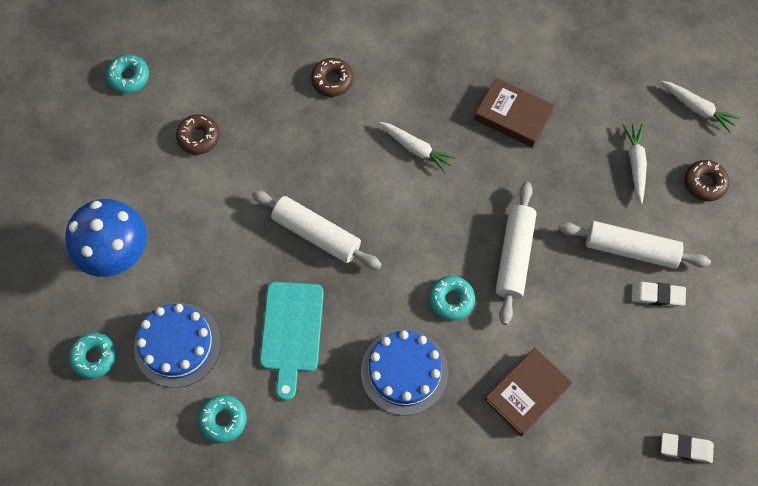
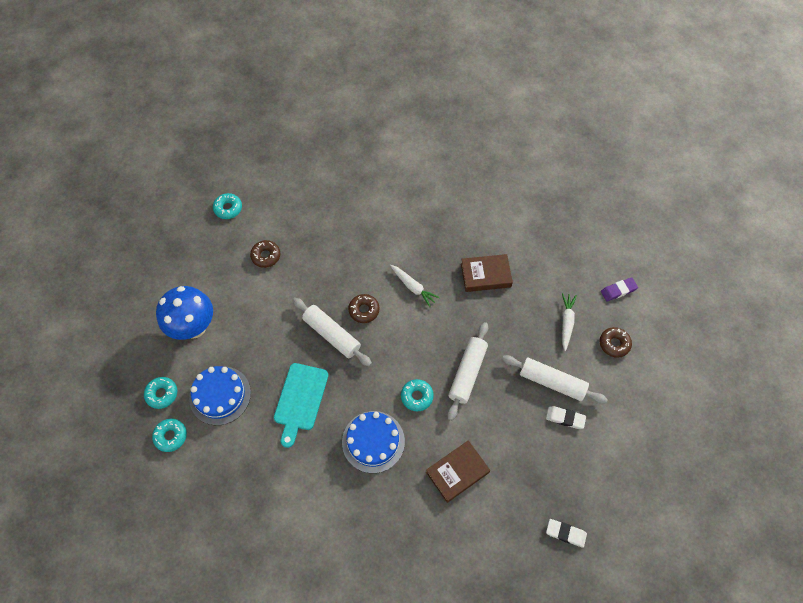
camera: 10 degrees right, 5 degrees down
turquoise donut [198,395,247,443] -> turquoise donut moved to [152,419,187,452]
brown donut [311,58,353,97] -> brown donut moved to [348,294,380,323]
brown book [474,78,555,148] -> brown book turned 45 degrees counterclockwise [461,254,513,292]
white carrot [661,81,740,133] -> purple eraser [601,278,638,301]

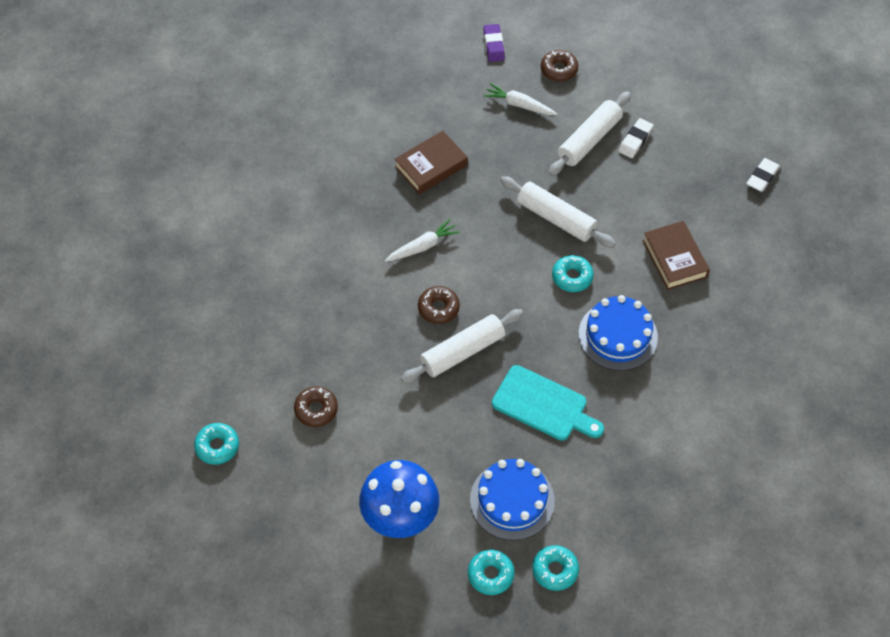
camera: 75 degrees left, 5 degrees down
brown book [461,254,513,292] -> brown book turned 45 degrees clockwise [395,131,468,194]

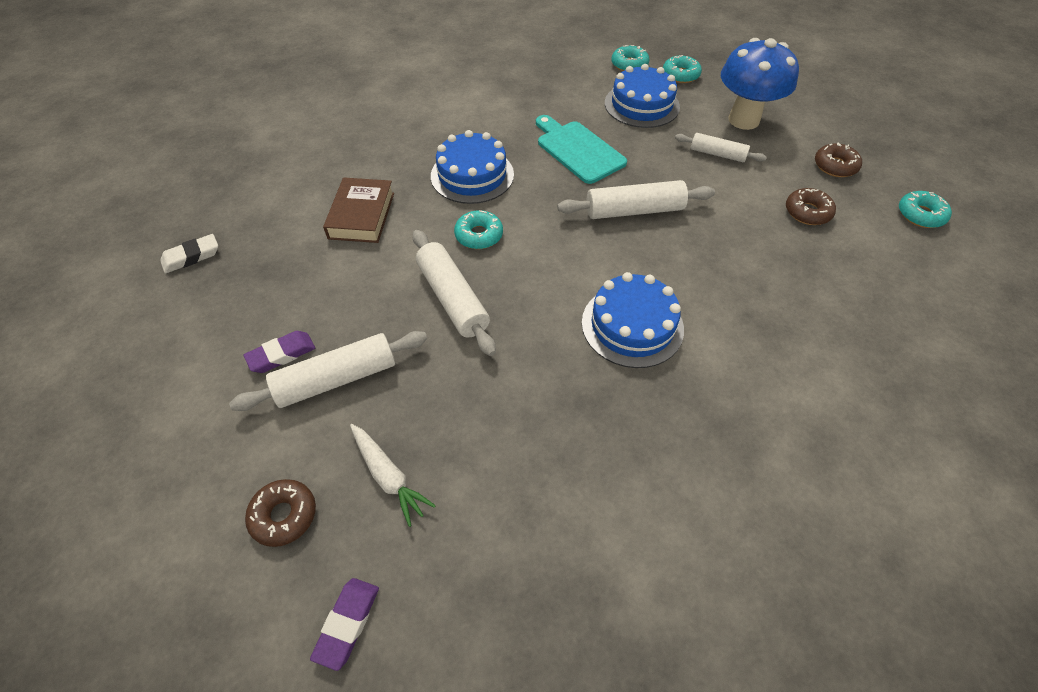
camera: 155 degrees left, 5 degrees down
white carrot [385,219,460,262] -> blue cake [582,272,684,368]
brown book [395,131,468,194] -> none
brown donut [418,286,460,324] -> brown donut moved to [815,142,862,177]
white eraser [618,118,654,158] -> purple eraser [244,331,315,373]
none -> white rolling pin [675,133,767,162]

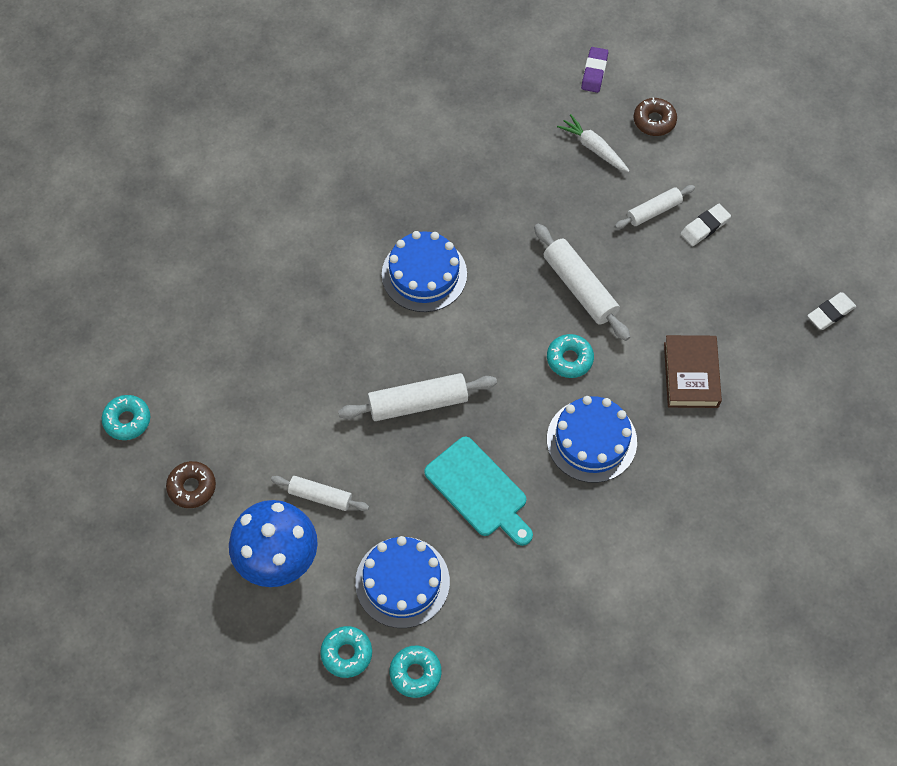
camera: 175 degrees right, 10 degrees up
white rolling pin [229,331,427,411] -> white rolling pin [615,185,695,229], size x0.62
purple eraser [244,331,315,373] -> white eraser [681,204,731,246]
brown donut [786,188,836,225] -> none

